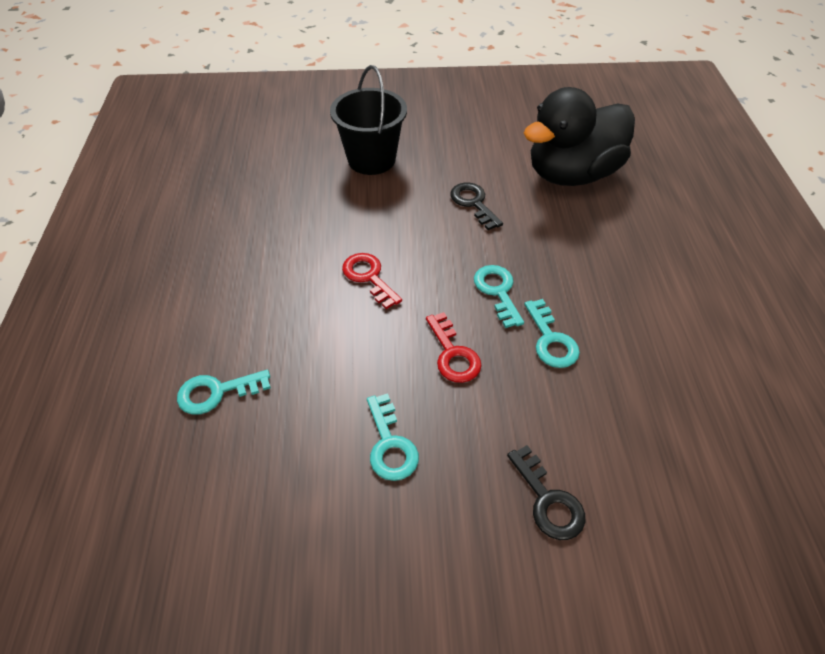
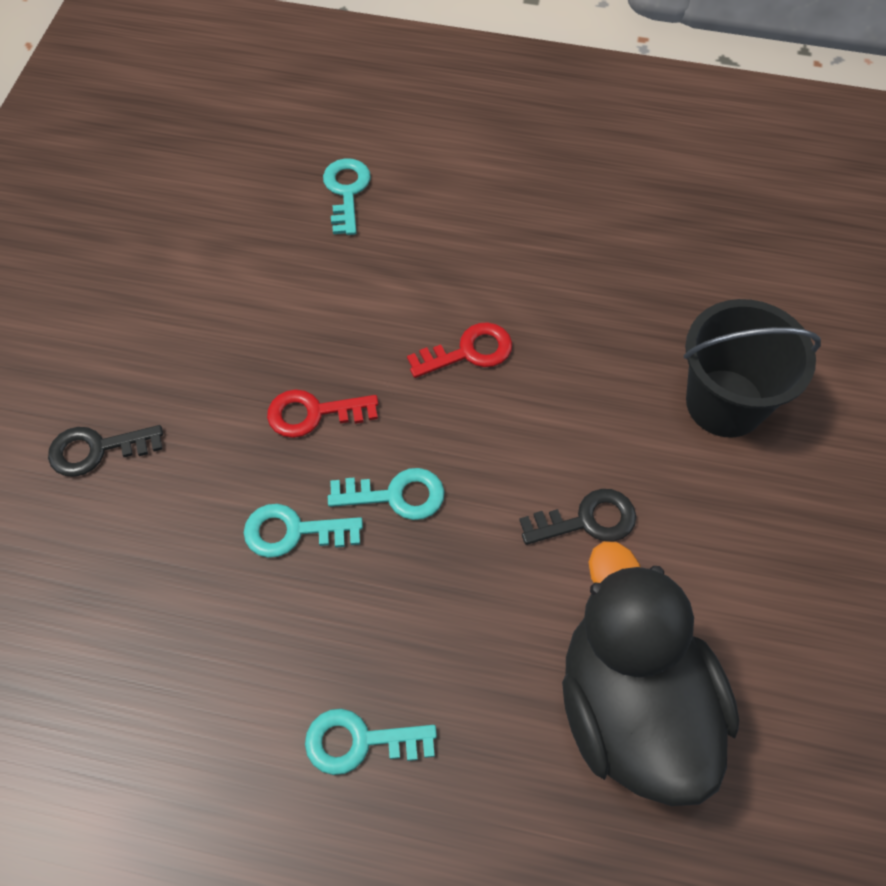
camera: 105 degrees right, 10 degrees up
turquoise key [367,393,419,481] -> turquoise key moved to [305,709,437,775]

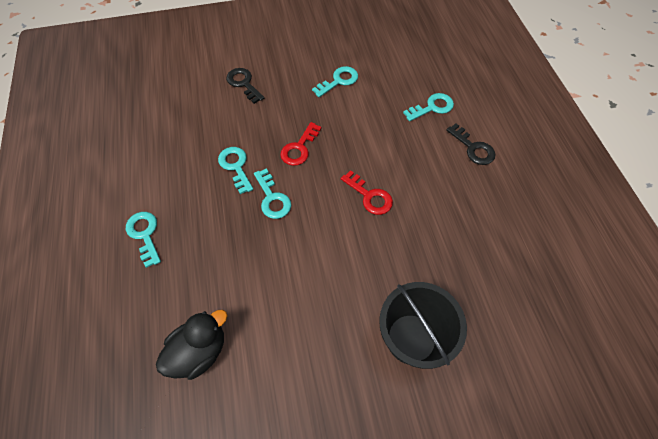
camera: 65 degrees right, 0 degrees up
red key [267,390,379,438] -> red key turned 120 degrees counterclockwise [280,122,322,166]
black key [519,489,636,545] -> black key moved to [446,123,495,165]
black duck [562,541,739,806] -> black duck [156,310,228,380], size x0.58
none -> turquoise key [312,66,358,97]

